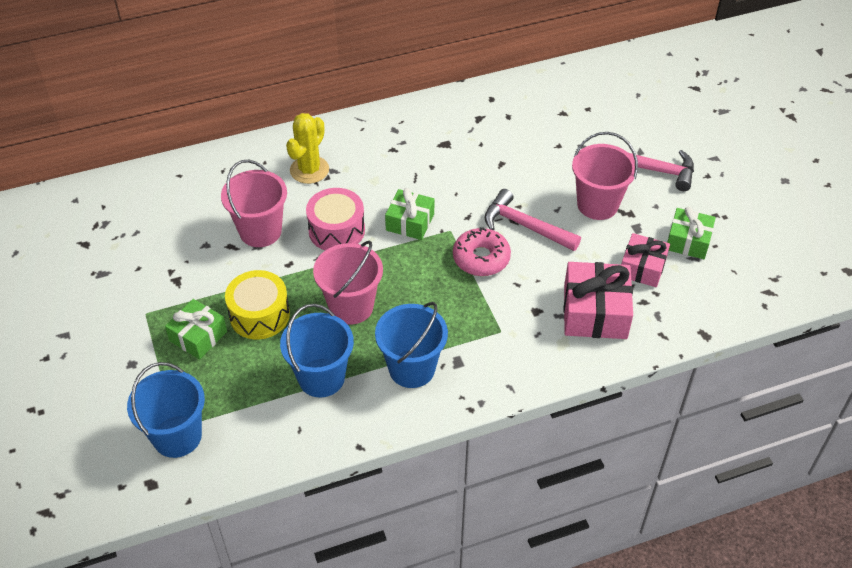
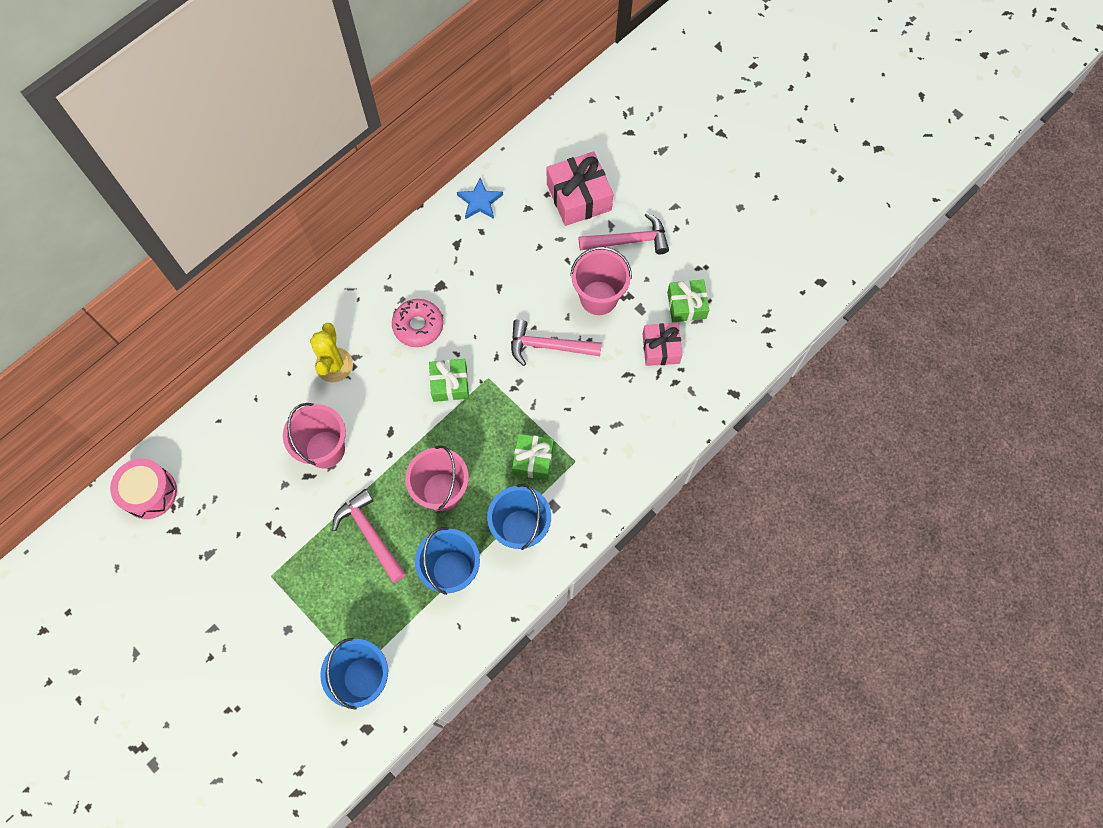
camera: 25 degrees left, 20 degrees up
green gift [165,299,227,359] -> green gift moved to [512,434,554,480]
yellow drum [225,270,290,339] -> pink hammer [332,489,406,583]
pink drum [306,188,365,250] -> pink drum moved to [110,459,177,519]
pink donut [453,227,511,276] -> pink donut moved to [392,299,443,347]
pink gift [564,262,633,339] -> pink gift moved to [547,151,613,226]
none -> blue star [457,178,503,219]

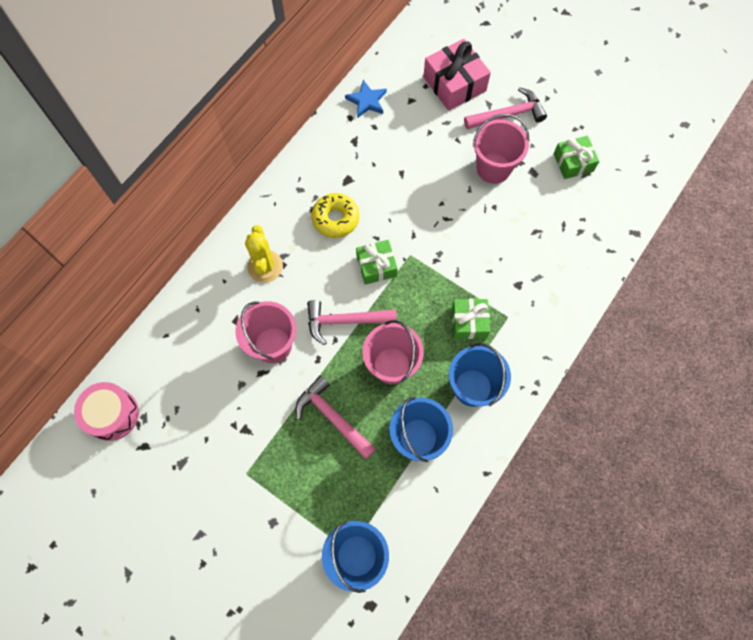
camera: 10 degrees left, 0 degrees up
pink donut [392,299,443,347] -> yellow donut [311,193,359,238]
pink hammer [511,319,602,366] -> pink hammer moved to [307,300,397,345]
pink gift [643,323,682,366] -> none

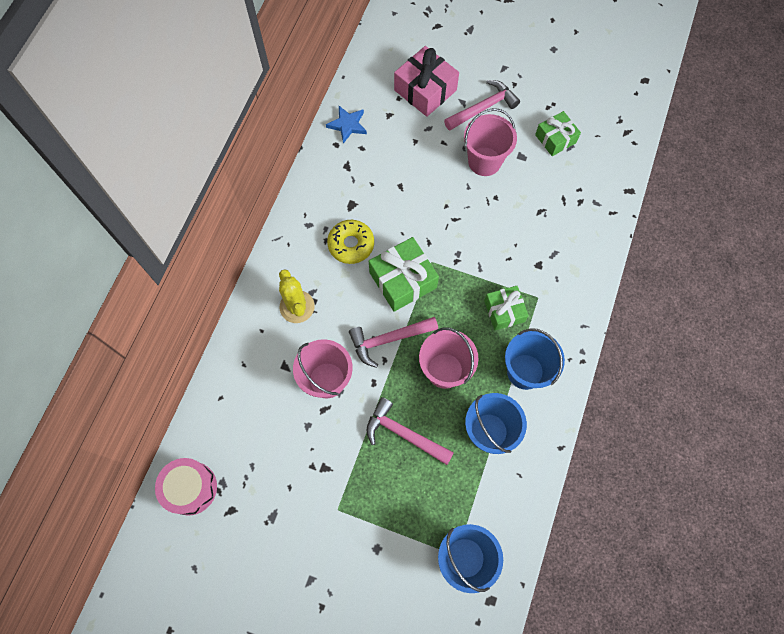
camera: 15 degrees left, 0 degrees up
green gift [356,240,398,285] -> green gift [369,237,439,312], size x1.55

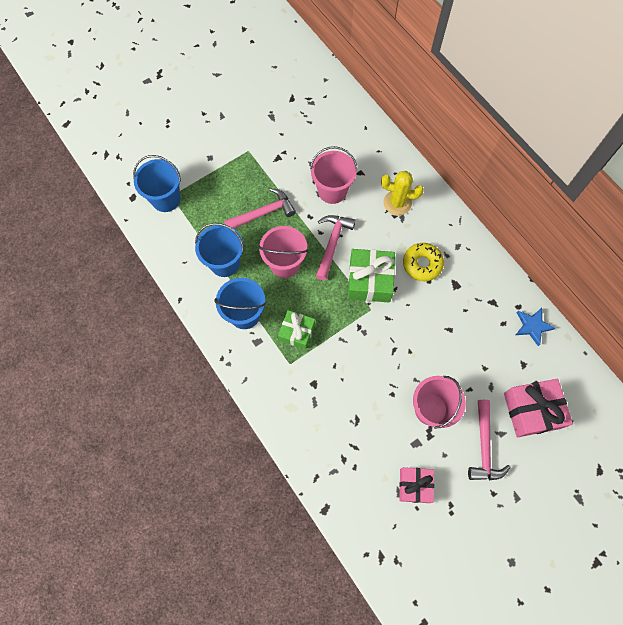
camera: 125 degrees right, 0 degrees up
pink drum [155,458,217,516] -> none
green gift [535,111,581,156] -> pink gift [399,467,434,503]

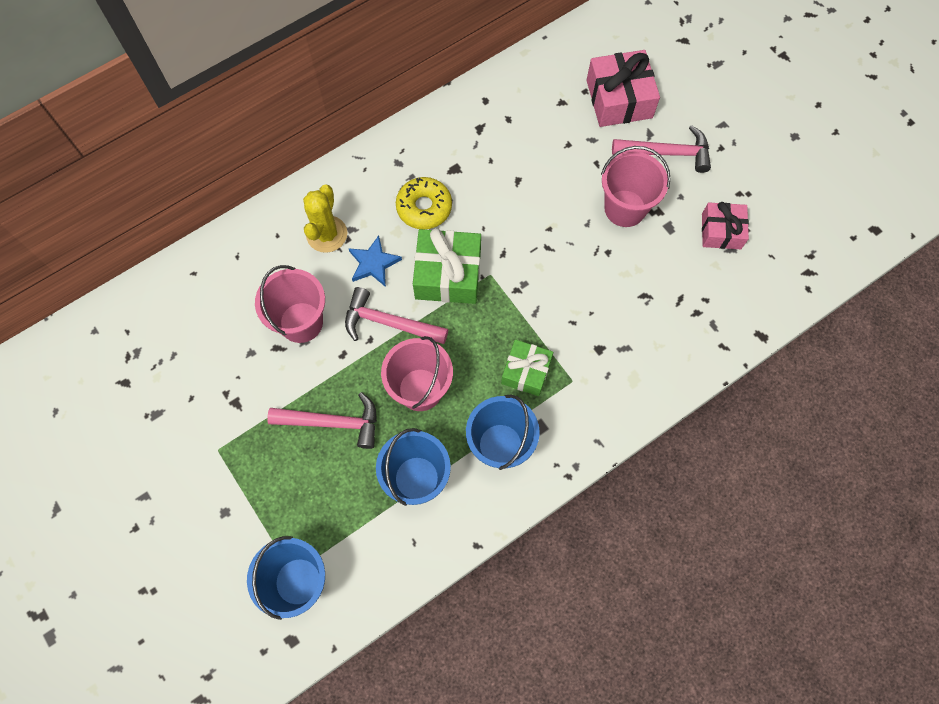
camera: 90 degrees left, 0 degrees up
pink hammer [224,188,296,229] -> pink hammer turned 120 degrees clockwise [267,392,377,449]
blue star [516,308,555,346] -> blue star moved to [348,235,402,287]

